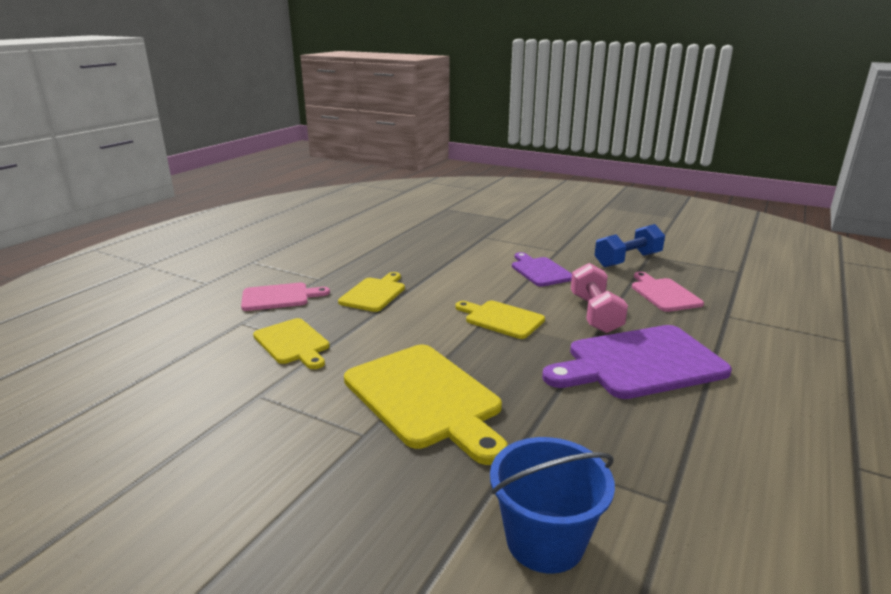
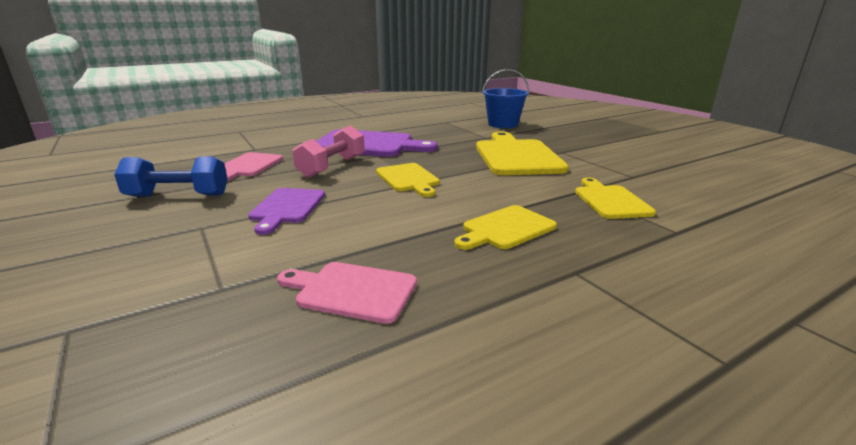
camera: 150 degrees left, 0 degrees up
pink cutting board [241,283,330,311] -> pink cutting board moved to [277,262,417,324]

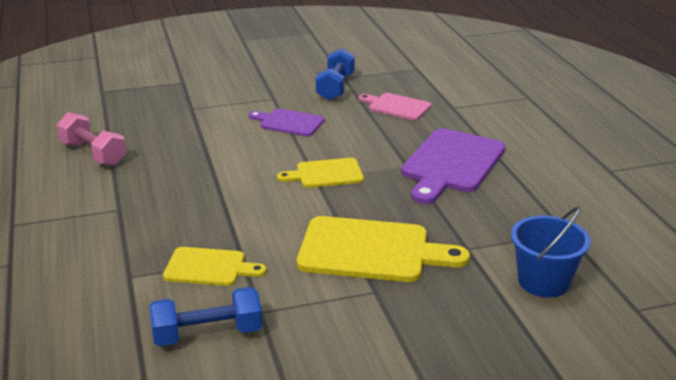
camera: 105 degrees right, 5 degrees up
pink cutting board [277,262,417,324] -> none
pink dumbbell [293,126,365,178] -> pink dumbbell moved to [56,112,126,166]
yellow cutting board [454,205,557,250] -> none
none -> blue dumbbell [149,287,262,346]

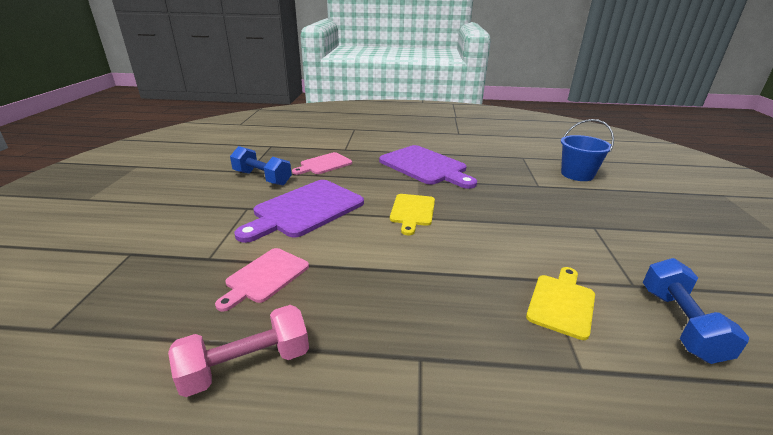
camera: 70 degrees left, 0 degrees up
purple cutting board [248,109,325,137] -> purple cutting board [234,180,364,243], size x1.73
yellow cutting board [297,216,470,282] -> none
none -> pink cutting board [215,248,309,311]

